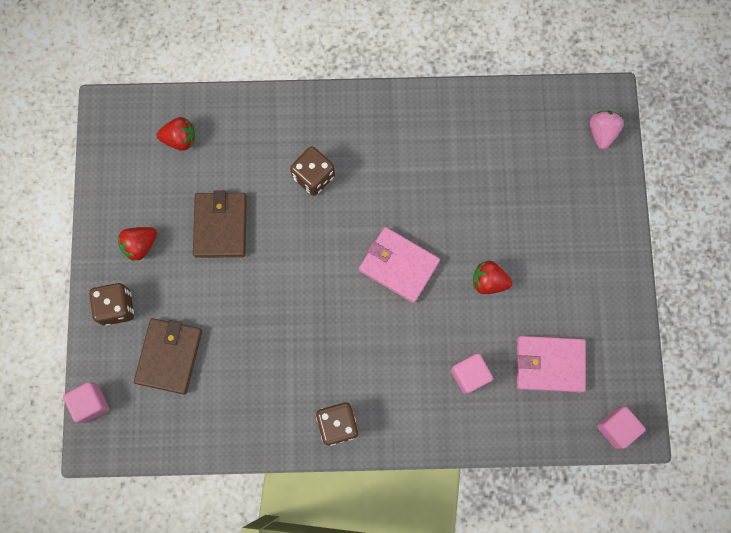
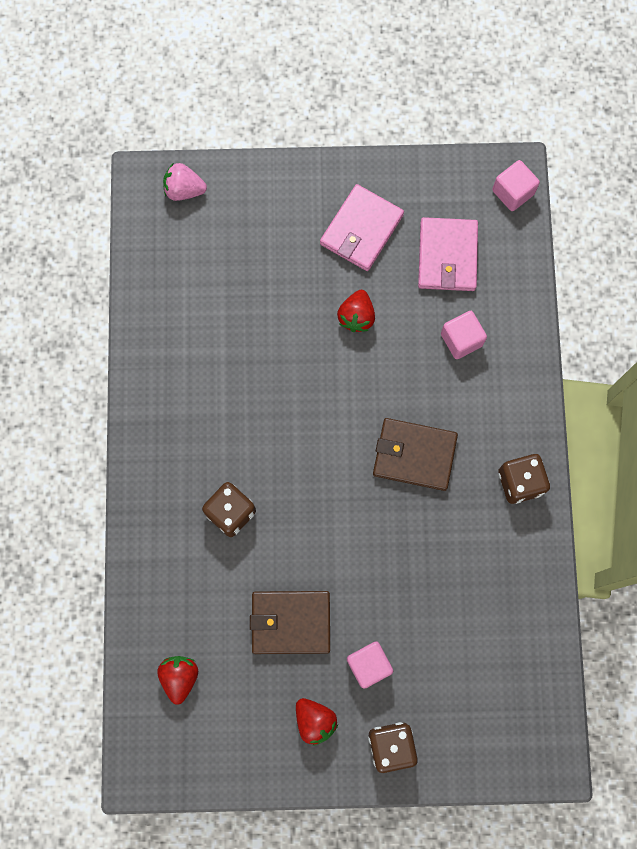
camera: 90 degrees left, 0 degrees up
pink cube [63,382,109,423] -> pink cube moved to [347,641,393,689]
brown wallet [134,318,202,394] -> brown wallet moved to [373,418,458,491]
pink wallet [359,227,440,303] -> pink wallet moved to [320,184,404,271]

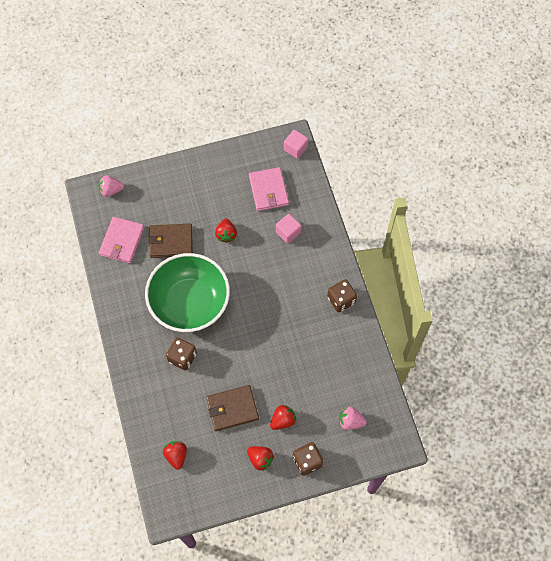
camera: 15 degrees left, 10 degrees down
pink wallet [320,184,404,271] -> pink wallet moved to [99,217,144,264]
pink cube [347,641,393,689] -> red strawberry [270,405,297,430]
brown wallet [373,418,458,491] -> brown wallet moved to [148,224,193,258]
none -> green bowl [145,253,230,332]
none -> pink strawberry [339,407,367,430]

